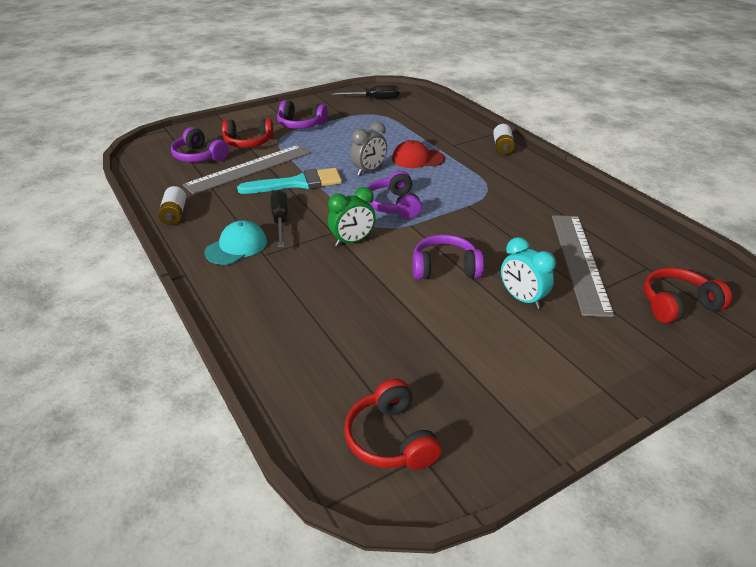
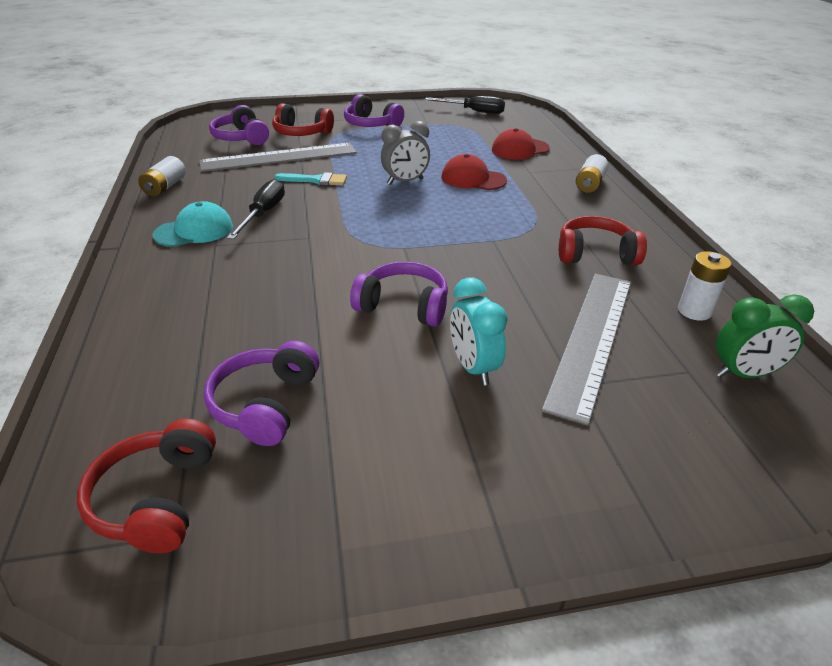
camera: 20 degrees right, 0 degrees up
turquoise brush [237,168,342,194] -> turquoise brush [275,172,347,186], size x0.59
green clock [328,187,376,247] -> green clock moved to [716,295,814,378]
purple headphones [367,171,422,219] -> purple headphones moved to [204,341,319,446]
red headphones [644,267,732,323] -> red headphones moved to [559,216,647,265]
none -> red cap [492,128,550,159]
none -> white battery [678,251,732,321]

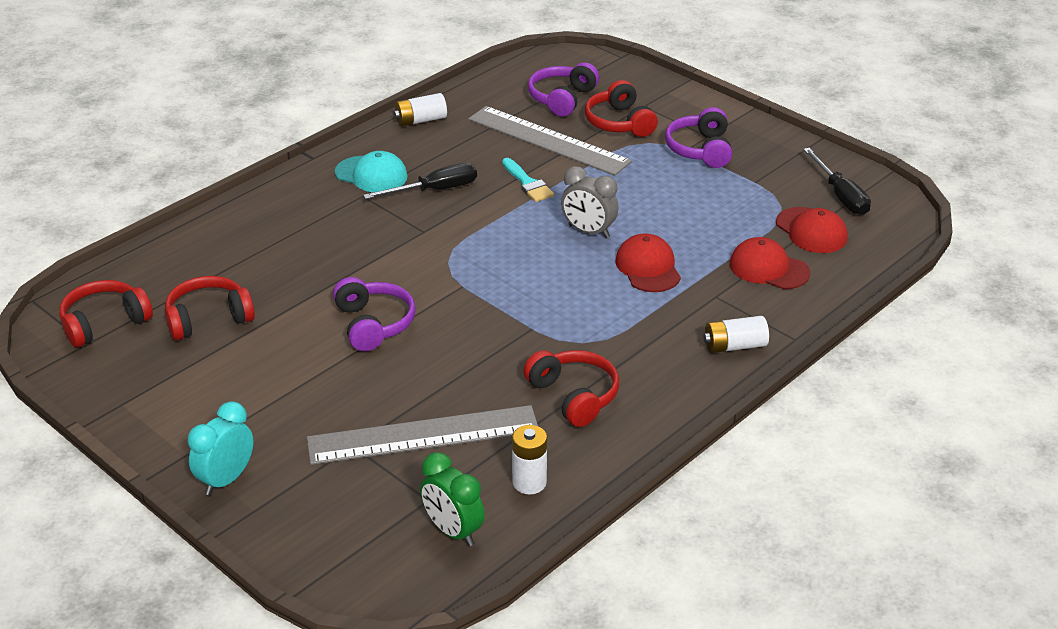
camera: 55 degrees right, 0 degrees up
purple headphones [204,341,319,446] -> red headphones [165,276,255,340]
turquoise clock [450,277,507,385] -> turquoise clock moved to [188,401,254,495]
none -> red cap [776,207,848,253]

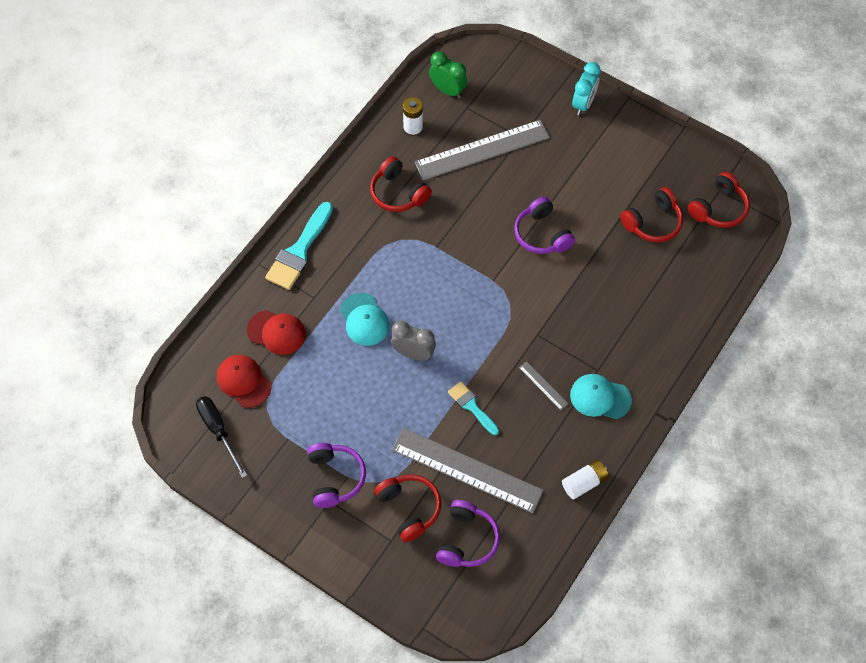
camera: 170 degrees right, 25 degrees up
black screwdriver [363,163,477,199] -> grey ruler [519,361,568,410]
red cap [615,233,681,292] -> turquoise cap [340,293,389,346]
white battery [703,316,769,353] -> turquoise brush [265,202,333,290]

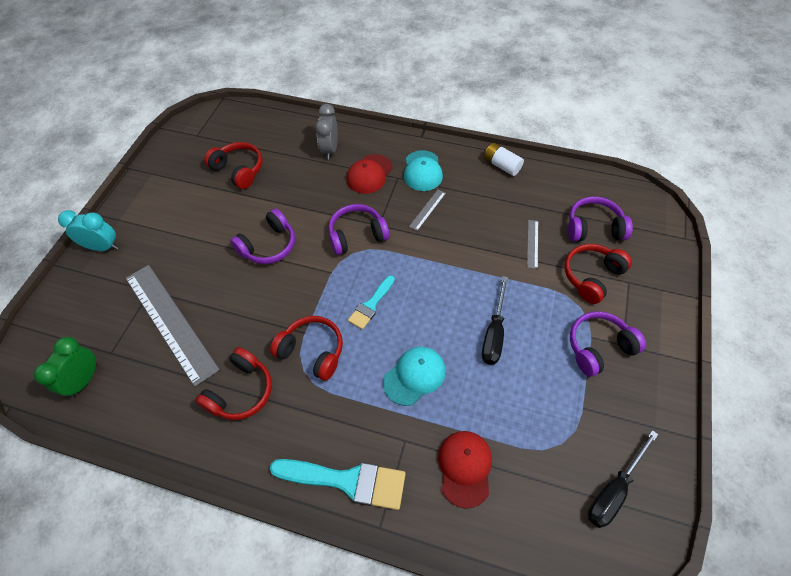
camera: 105 degrees left, 5 degrees down
red cap [217,355,272,408] -> red cap moved to [347,154,393,194]
grey clock [391,321,436,361] -> grey clock moved to [315,104,338,160]
grey ruler [392,428,544,513] -> grey ruler [527,220,538,269], size x0.41
white battery [403,97,423,135] -> none
turquoise brush [448,382,499,435] -> turquoise brush moved to [348,275,395,330]
red headphones [688,172,750,228] -> red headphones moved to [270,316,343,381]
none -> purple headphones [329,204,390,255]
none -> black screwdriver [482,276,508,365]

